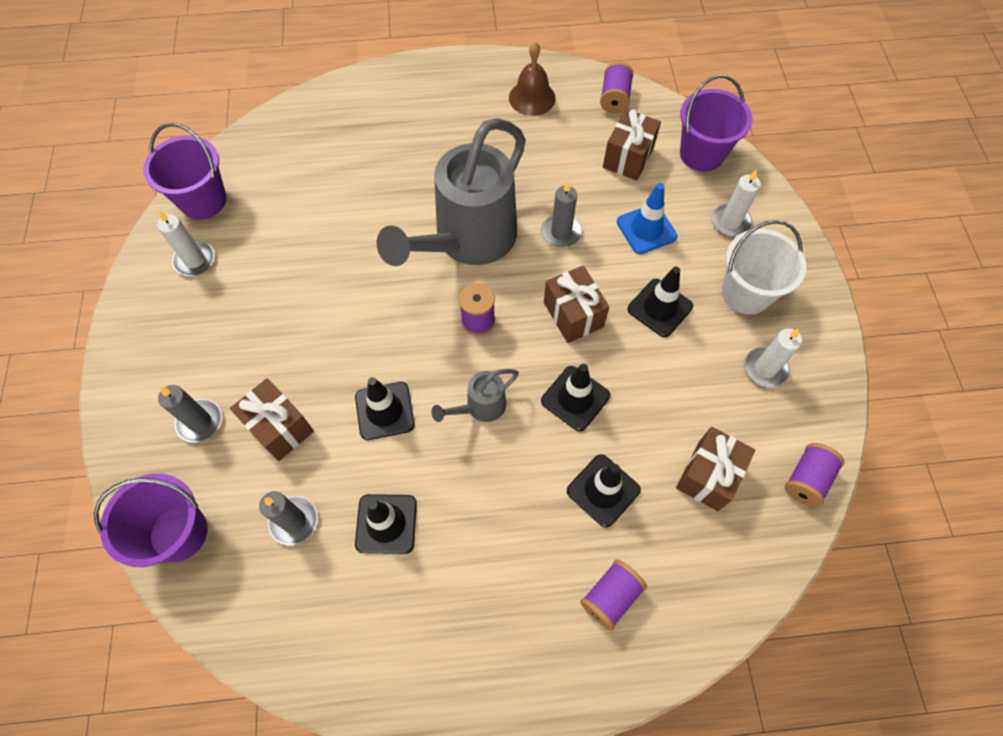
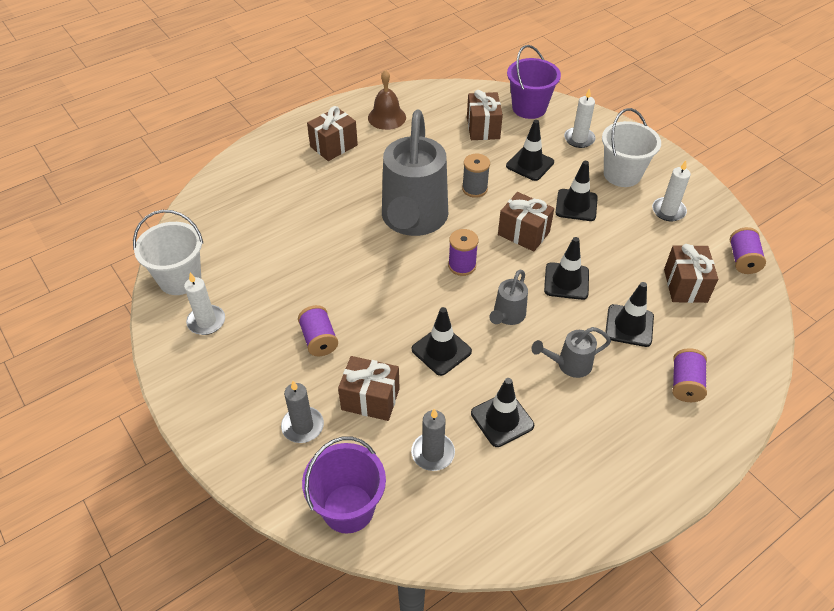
camera: 30 degrees left, 15 degrees down
purple bucket [143,123,227,220] -> white bucket [133,210,203,295]
grey candle [541,181,582,247] -> grey spool [462,154,490,198]
purple spool [600,62,633,114] -> purple spool moved to [298,305,338,356]
blue traffic cone [617,183,678,254] -> black traffic cone [506,120,554,181]
none -> brown gift [307,106,358,161]
none -> grey watering can [532,327,611,378]

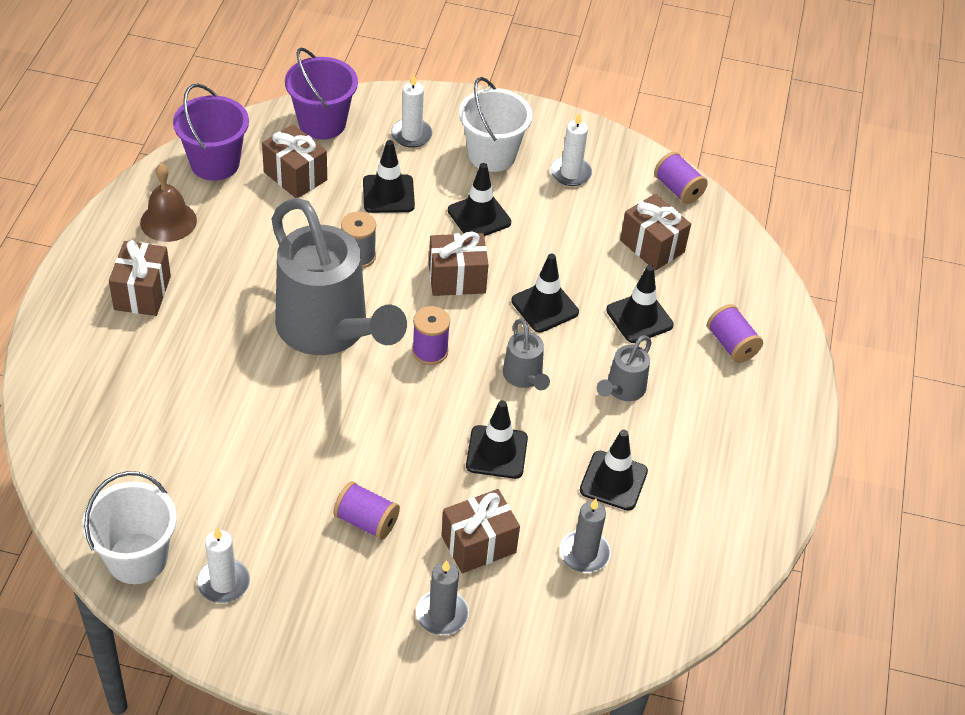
camera: 45 degrees left, 0 degrees up
purple bucket [302,436,386,534] -> purple bucket moved to [173,84,249,181]

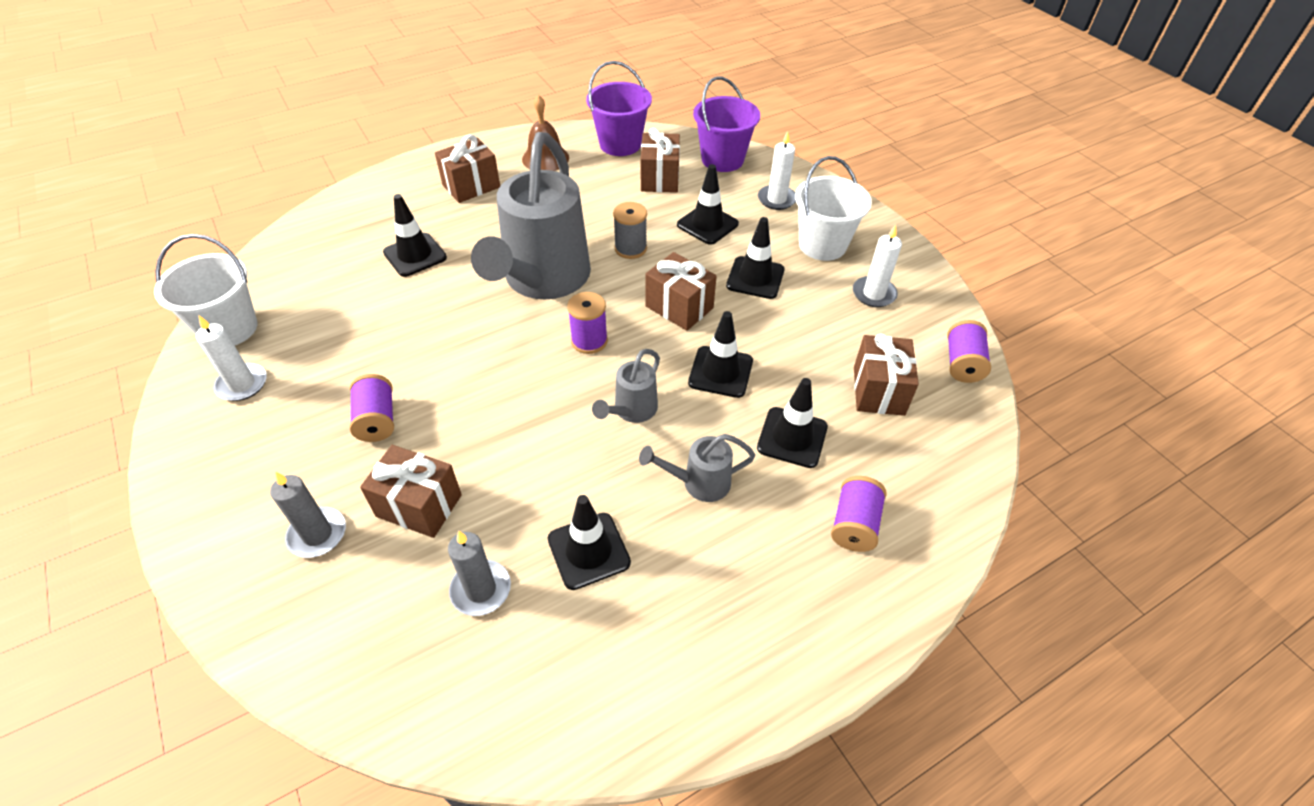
camera: 50 degrees right, 0 degrees up
black traffic cone [466,400,528,479] -> black traffic cone moved to [383,194,447,277]

